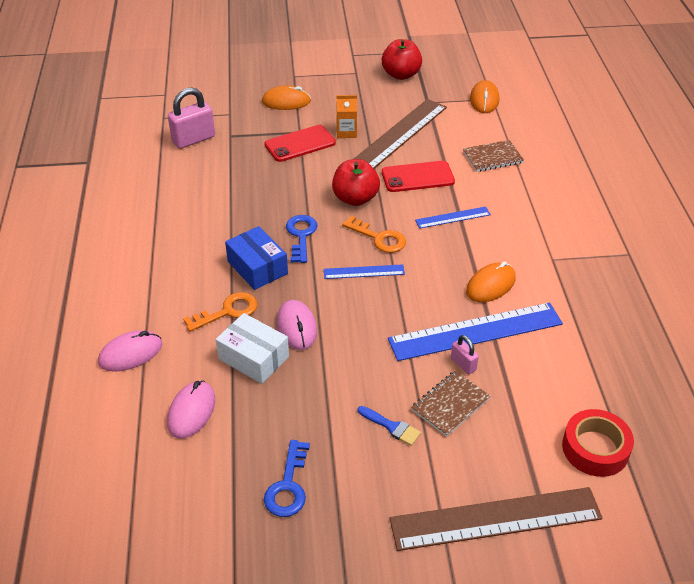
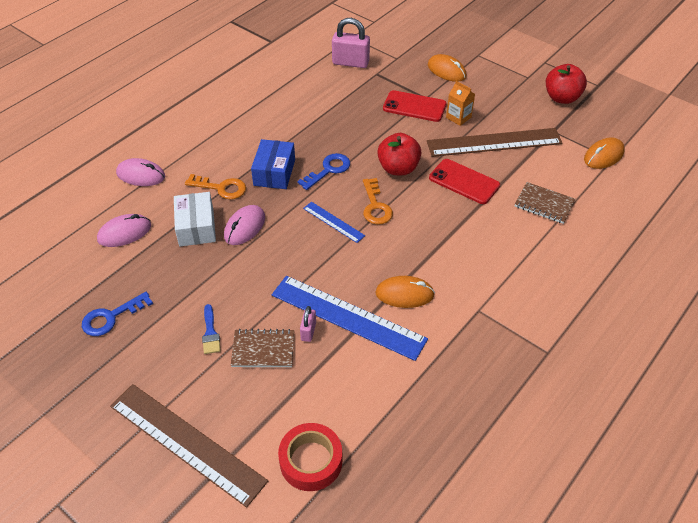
camera: 45 degrees right, 5 degrees up
blue ruler [415,206,491,229] -> none

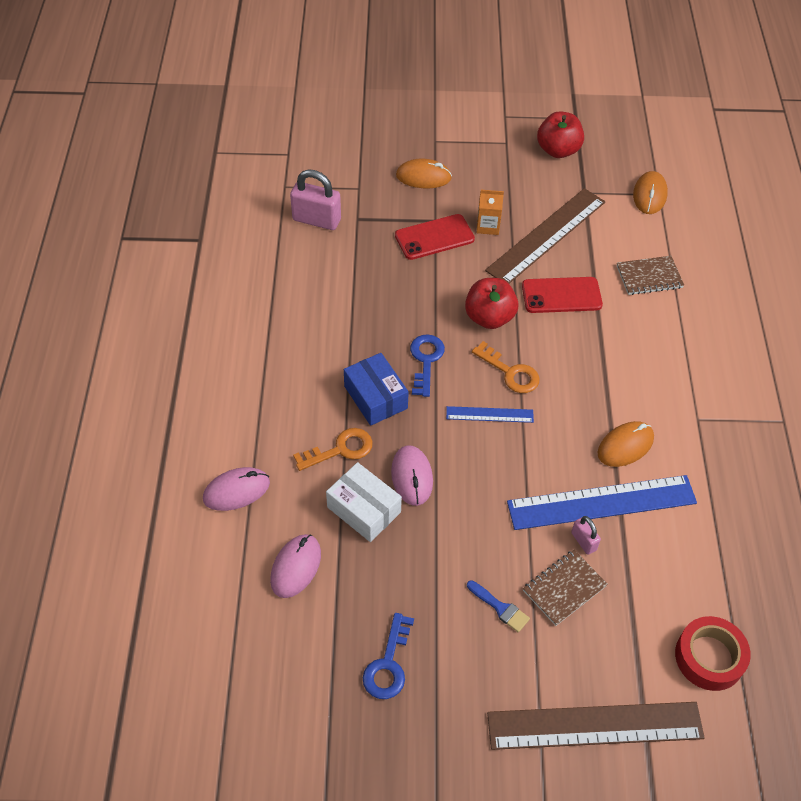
camera: 40 degrees left, 5 degrees up
pink padlock [332,18,370,68] -> pink padlock turned 45 degrees clockwise [290,170,341,230]

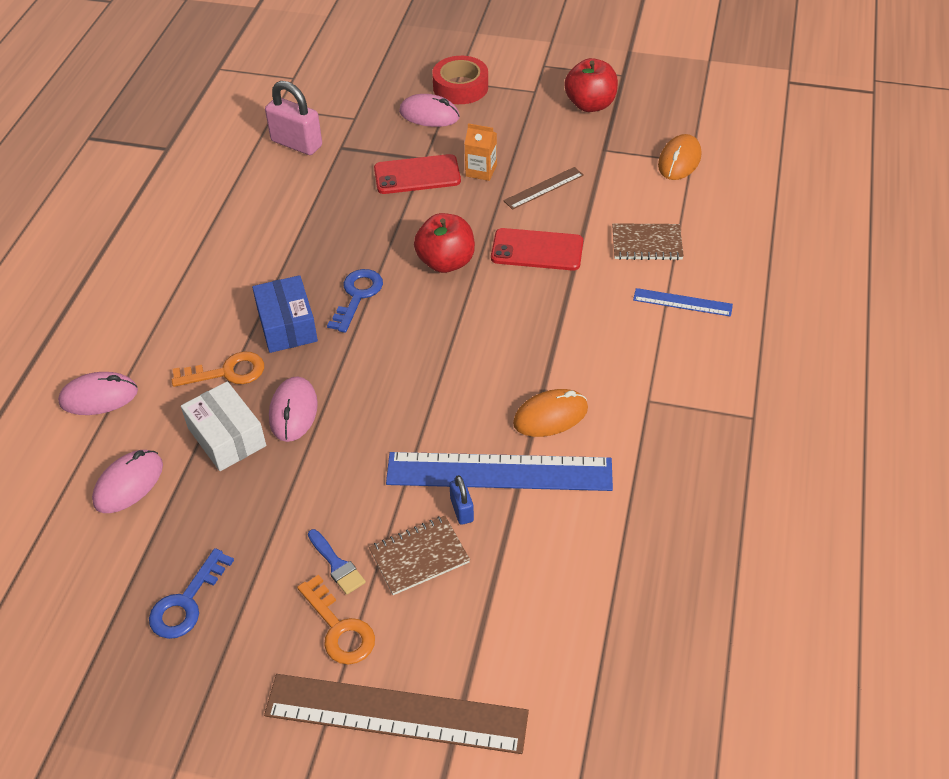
camera: 15 degrees right, 5 degrees down
orange mouse [396,159,452,188] -> pink mouse [399,94,460,127]
blue ruler [446,406,534,423] -> blue ruler moved to [633,288,733,317]
orange key [472,341,540,393] -> orange key moved to [297,575,375,665]
brown ruler [485,188,605,283] -> brown ruler [503,167,584,210], size x0.49
pink padlock [571,516,601,555] -> blue padlock [449,475,474,525]
red tape [675,616,751,691] -> red tape moved to [432,56,488,104]

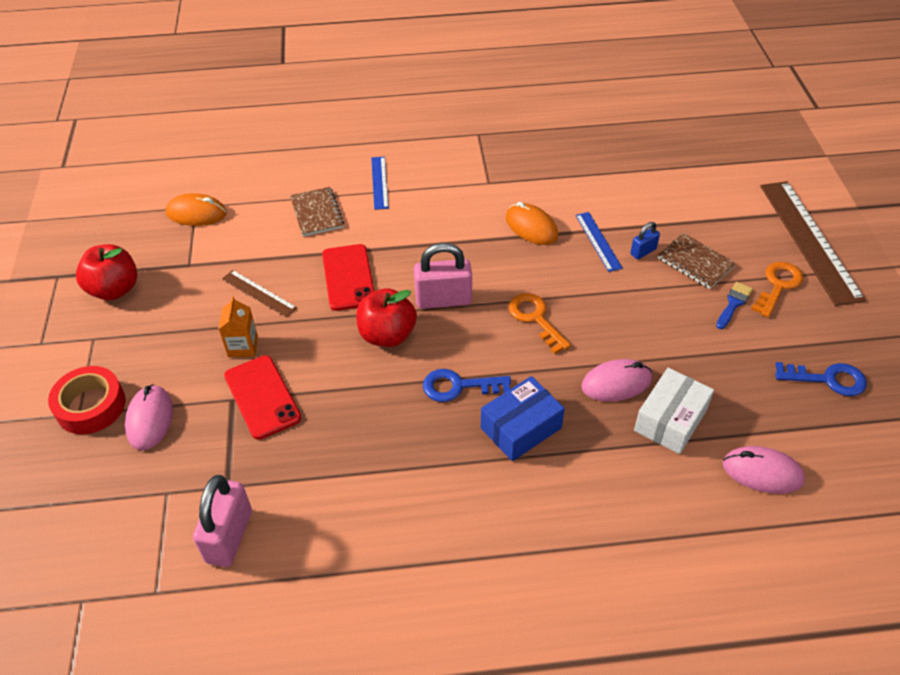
camera: 110 degrees left, 0 degrees up
pink mouse [58,372,138,415] -> none
orange key [172,352,264,387] -> orange key moved to [509,293,571,354]
blue ruler [386,452,613,491] -> blue ruler [575,212,623,272], size x0.49
none -> pink padlock [414,243,472,309]

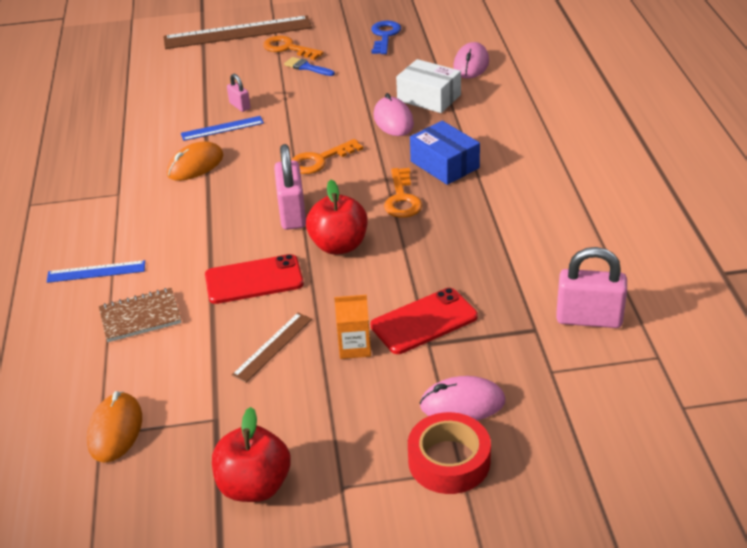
camera: 90 degrees left, 10 degrees down
blue key [423,369,511,402] -> orange key [384,168,422,218]
blue padlock [630,222,660,259] -> pink padlock [227,74,250,112]
brown notebook [657,233,736,289] -> none

